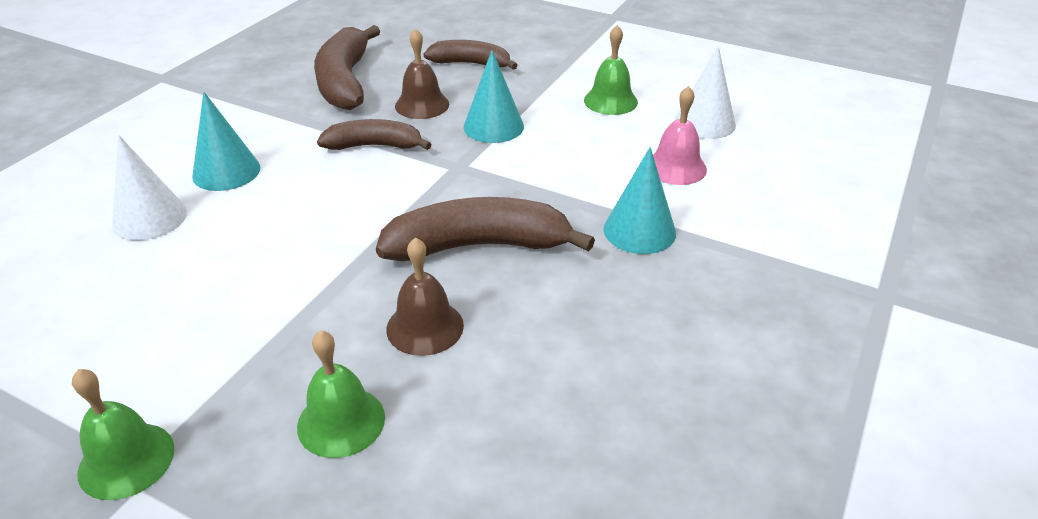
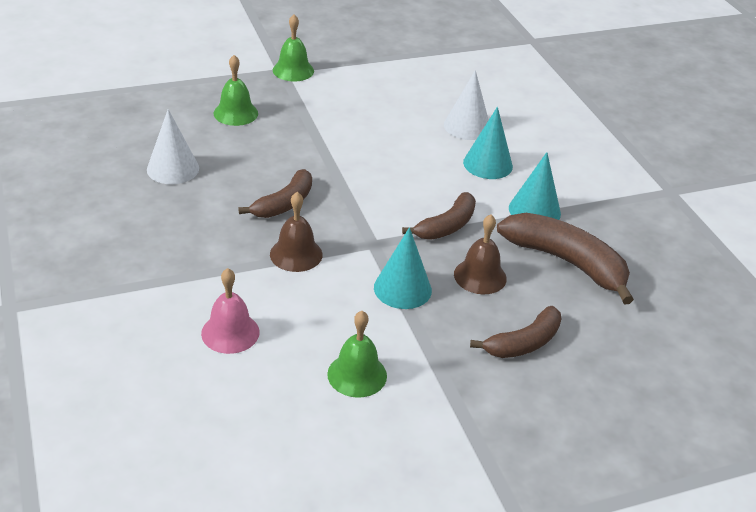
camera: 130 degrees right, 0 degrees up
brown banana [376,197,595,261] -> brown banana [238,169,312,218], size x0.63
brown bell [386,237,464,356] -> brown bell moved to [270,192,322,272]
turquoise cone [603,147,676,254] -> turquoise cone moved to [509,152,561,220]
white cone [675,46,736,139] -> white cone moved to [147,109,199,184]

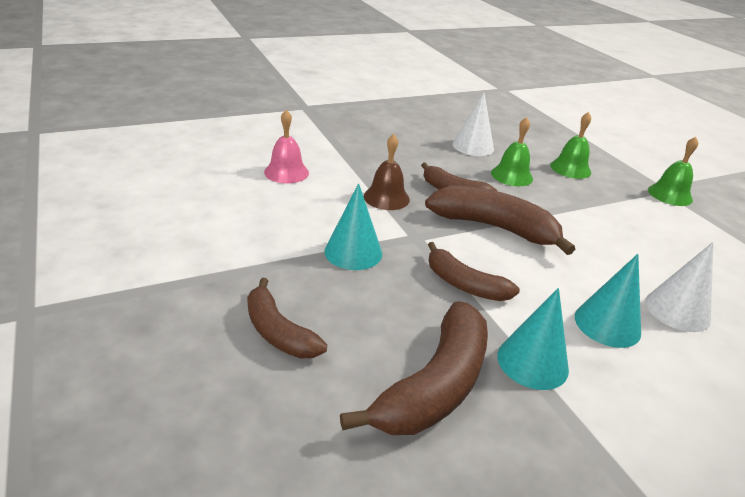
camera: 85 degrees right, 5 degrees down
green bell [327,311,387,398] -> green bell moved to [491,117,533,186]
brown bell [454,214,507,294] -> none
none -> brown banana [425,186,575,255]

